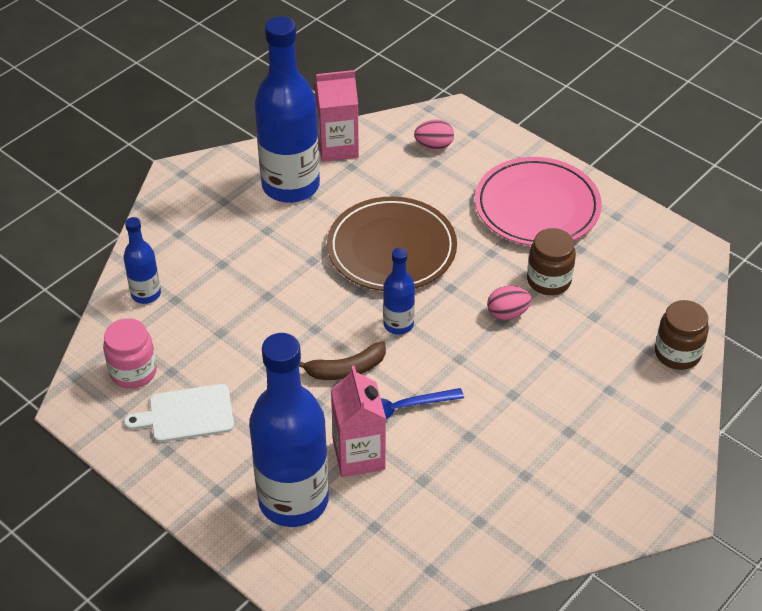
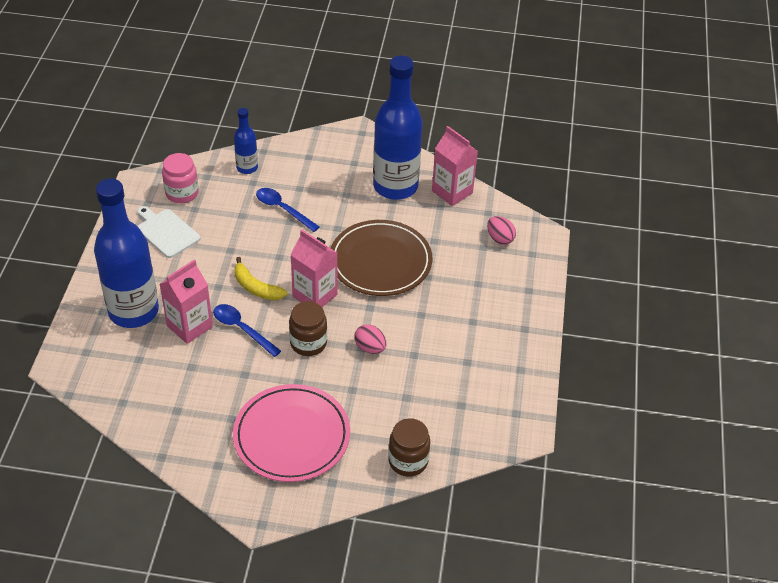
camera: 55 degrees right, 0 degrees up
brown banana [299,342,386,380] -> yellow banana [234,257,287,300]
blue bottle [383,248,415,335] -> pink carton [291,230,337,307]
pink plate [475,157,602,246] -> pink plate moved to [233,384,350,482]
brown jar [527,228,576,295] -> brown jar moved to [289,301,327,356]
none -> blue spoon [256,188,319,232]

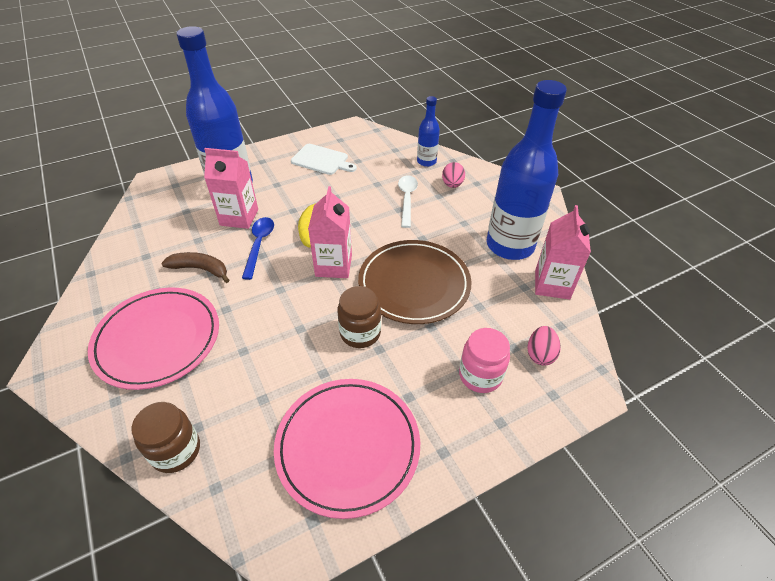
camera: 55 degrees right, 0 degrees up
white cutting board [137,206,200,258] -> white cutting board turned 105 degrees clockwise [291,144,357,175]
pink jar [162,153,199,203] -> pink jar moved to [459,328,510,393]
blue spoon [256,188,319,232] -> white spoon [398,175,418,228]
brown jar [289,301,327,356] -> brown jar moved to [337,286,381,348]
pink egg [354,324,387,354] -> pink egg moved to [442,162,465,188]
none -> brown banana [161,252,229,283]
none -> pink plate [274,379,420,519]

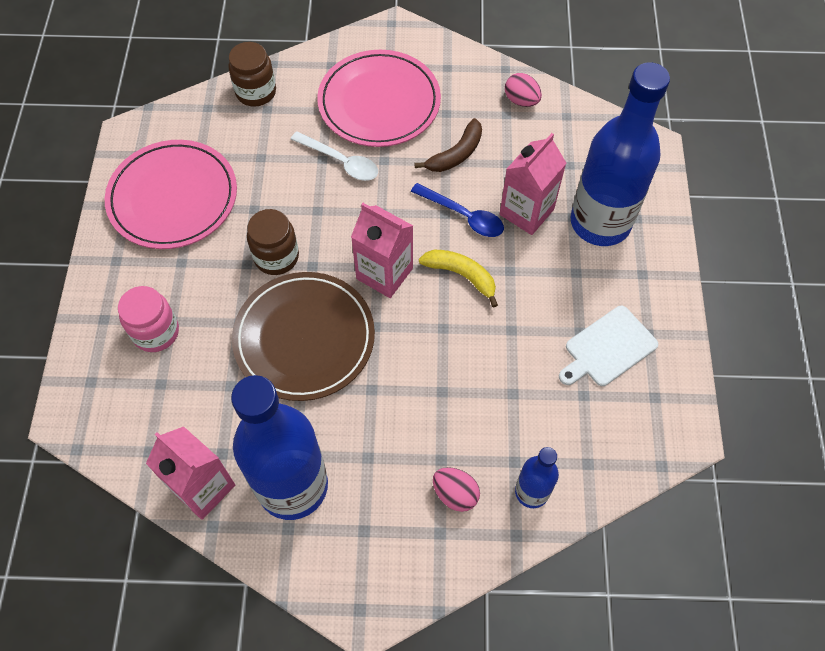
camera: 120 degrees right, 15 degrees up
white spoon [398,175,418,228] -> white spoon moved to [291,131,378,181]
pink egg [527,326,561,365] -> pink egg moved to [505,73,542,107]

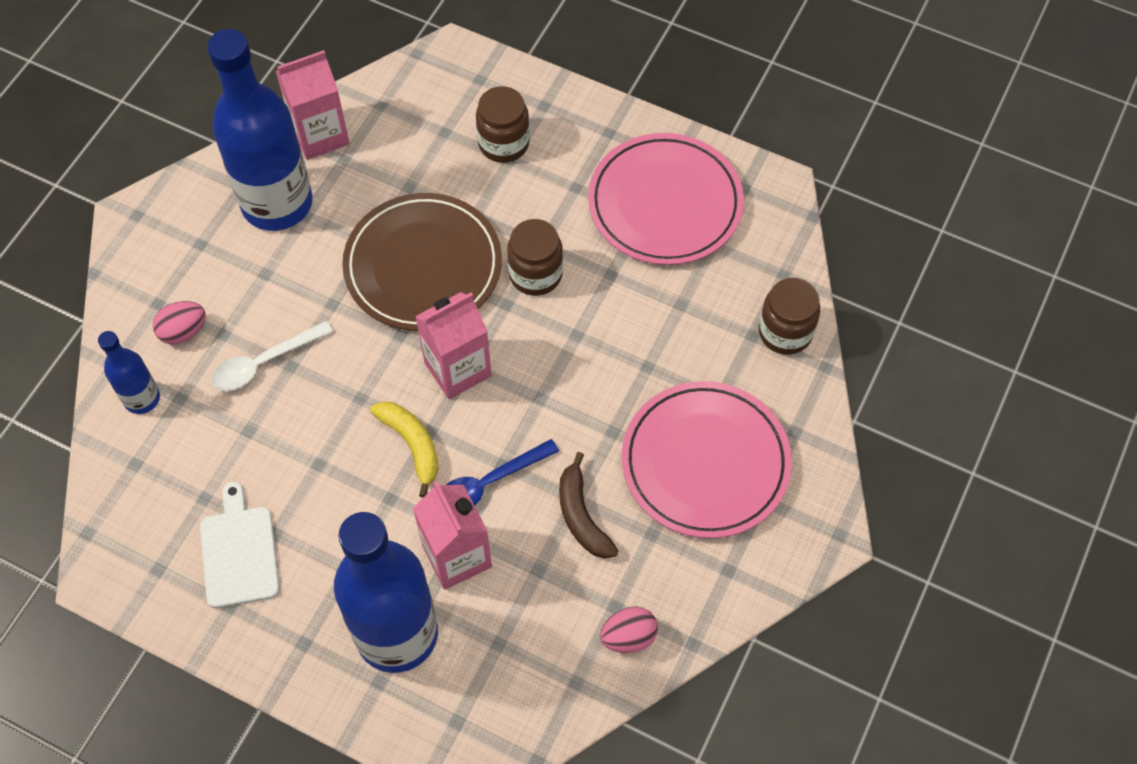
camera: 115 degrees right, 0 degrees up
pink jar [118,286,179,352] -> brown jar [476,86,530,163]
white spoon [291,131,378,181] -> white spoon moved to [211,321,333,391]
yellow banana [419,250,498,308] -> yellow banana turned 90 degrees counterclockwise [370,402,439,497]

